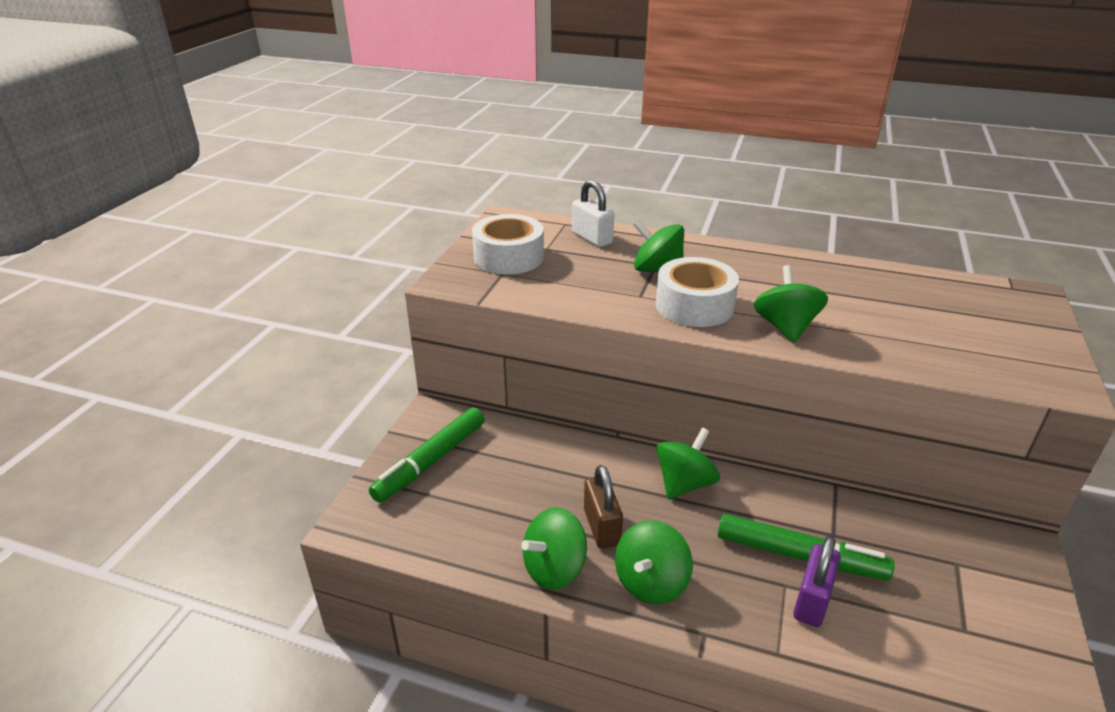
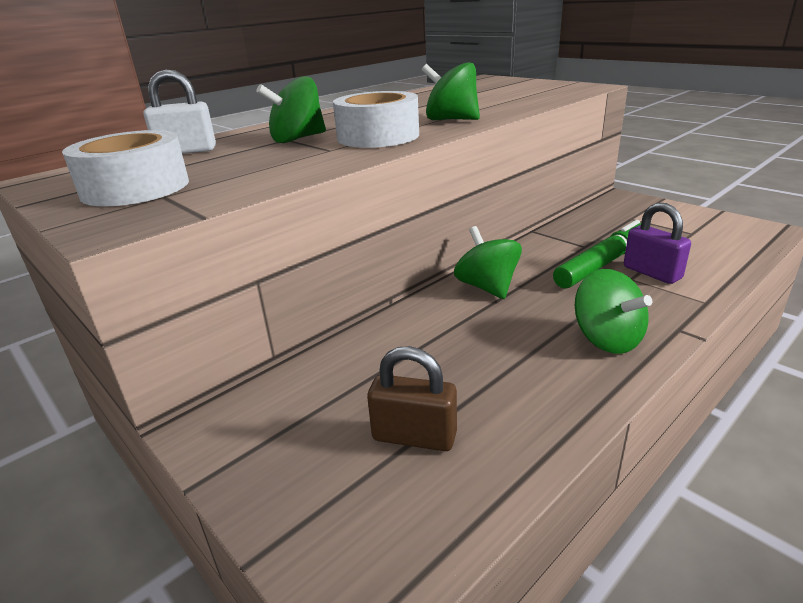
camera: 60 degrees left, 5 degrees down
green marker [369,407,485,503] -> none
green spinning top [521,508,587,590] -> none
brown padlock [584,465,623,549] -> brown padlock moved to [367,346,457,451]

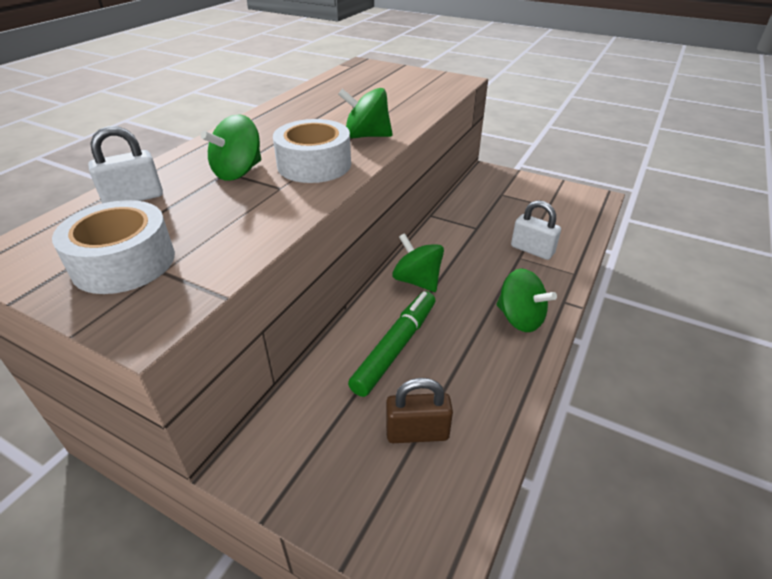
camera: 20 degrees left, 10 degrees up
green marker [553,220,641,289] -> green marker moved to [348,291,435,397]
purple padlock [624,203,691,284] -> white padlock [511,200,561,260]

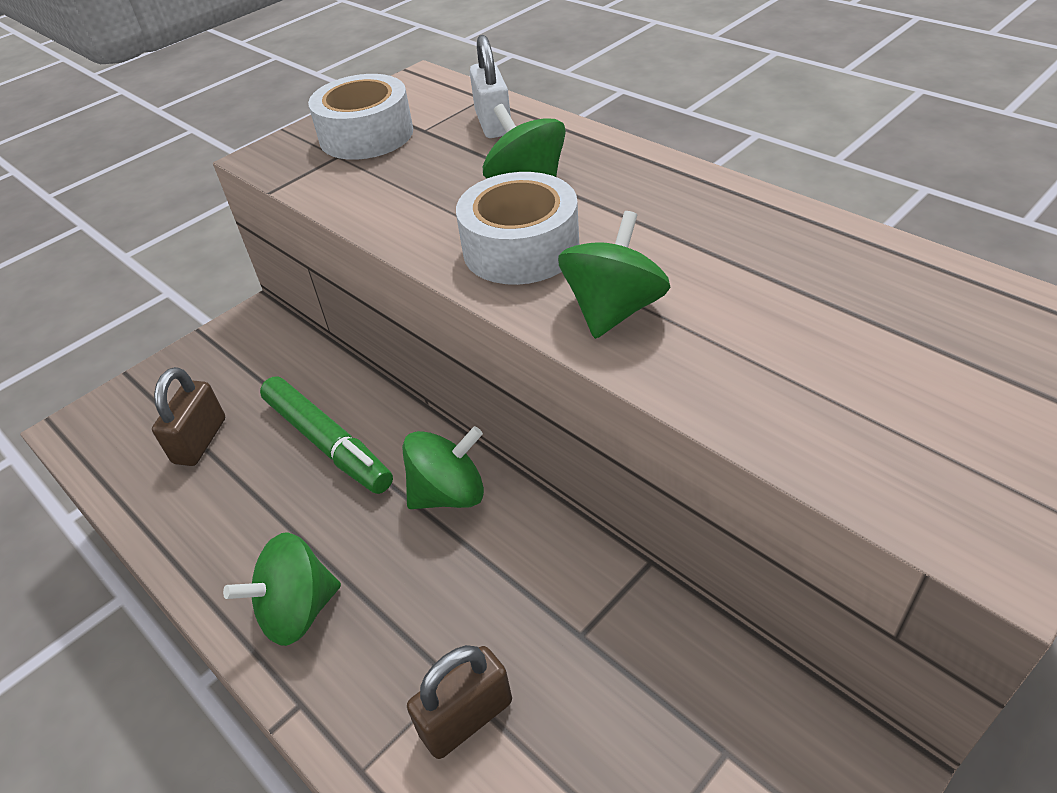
camera: 110 degrees right, 5 degrees up
white padlock [511,200,561,260] -> brown padlock [407,645,512,759]

